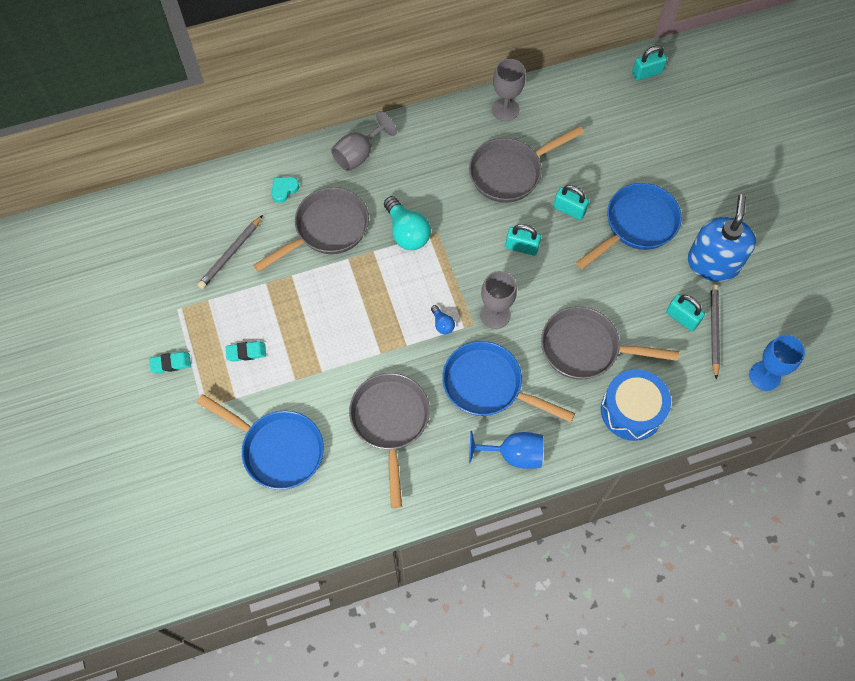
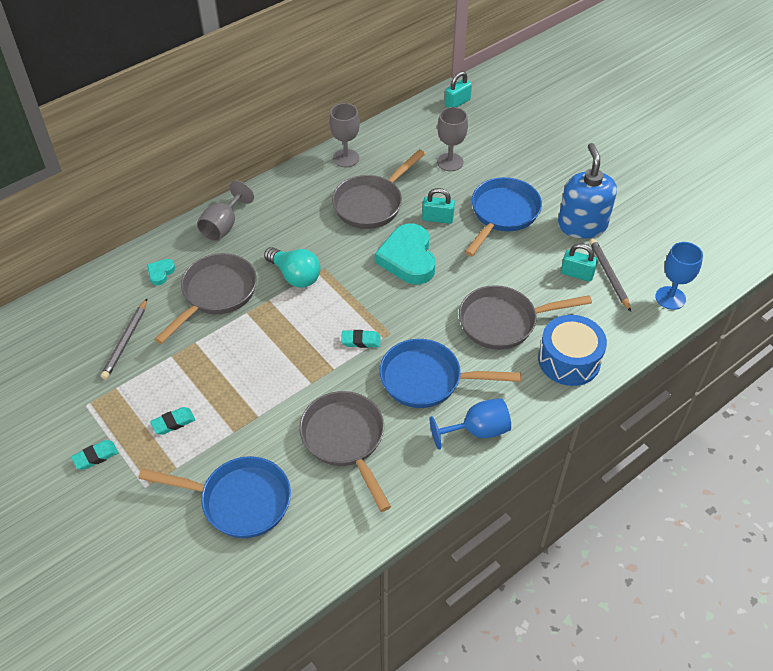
camera: 20 degrees left, 15 degrees down
blue light bulb [431,305,455,334] -> turquoise eraser [341,330,381,348]
grey goblet [480,271,517,329] -> grey goblet moved to [437,107,468,171]
turquoise padlock [505,224,541,256] -> turquoise heart [375,224,436,285]

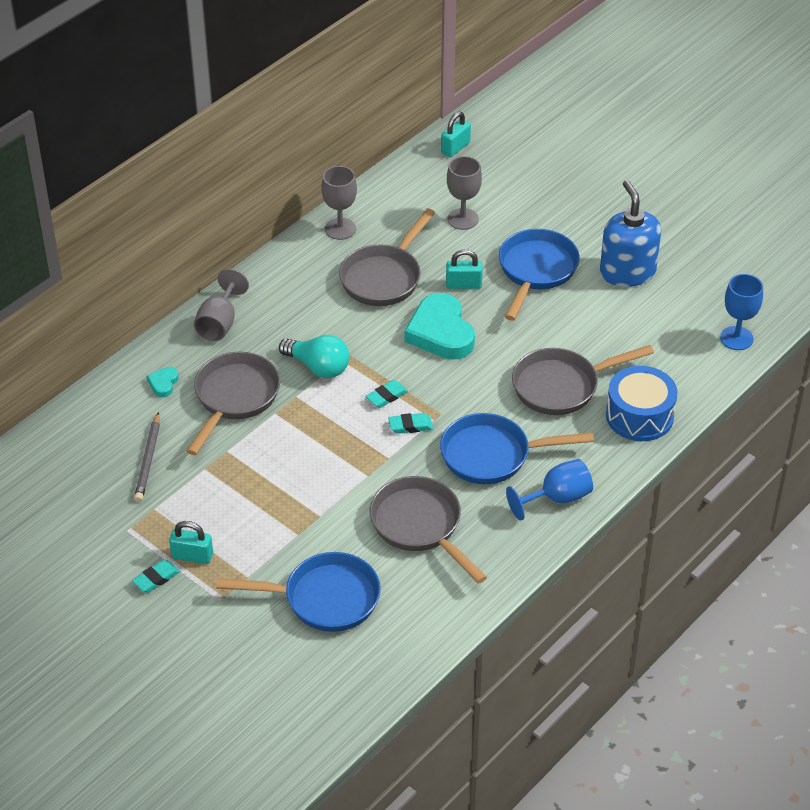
camera: 10 degrees left, 5 degrees down
turquoise eraser [150,407,195,435] -> turquoise eraser moved to [365,380,408,408]
turquoise padlock [561,243,598,282] -> turquoise padlock moved to [169,521,213,564]
grey pencil [590,239,631,312] -> none

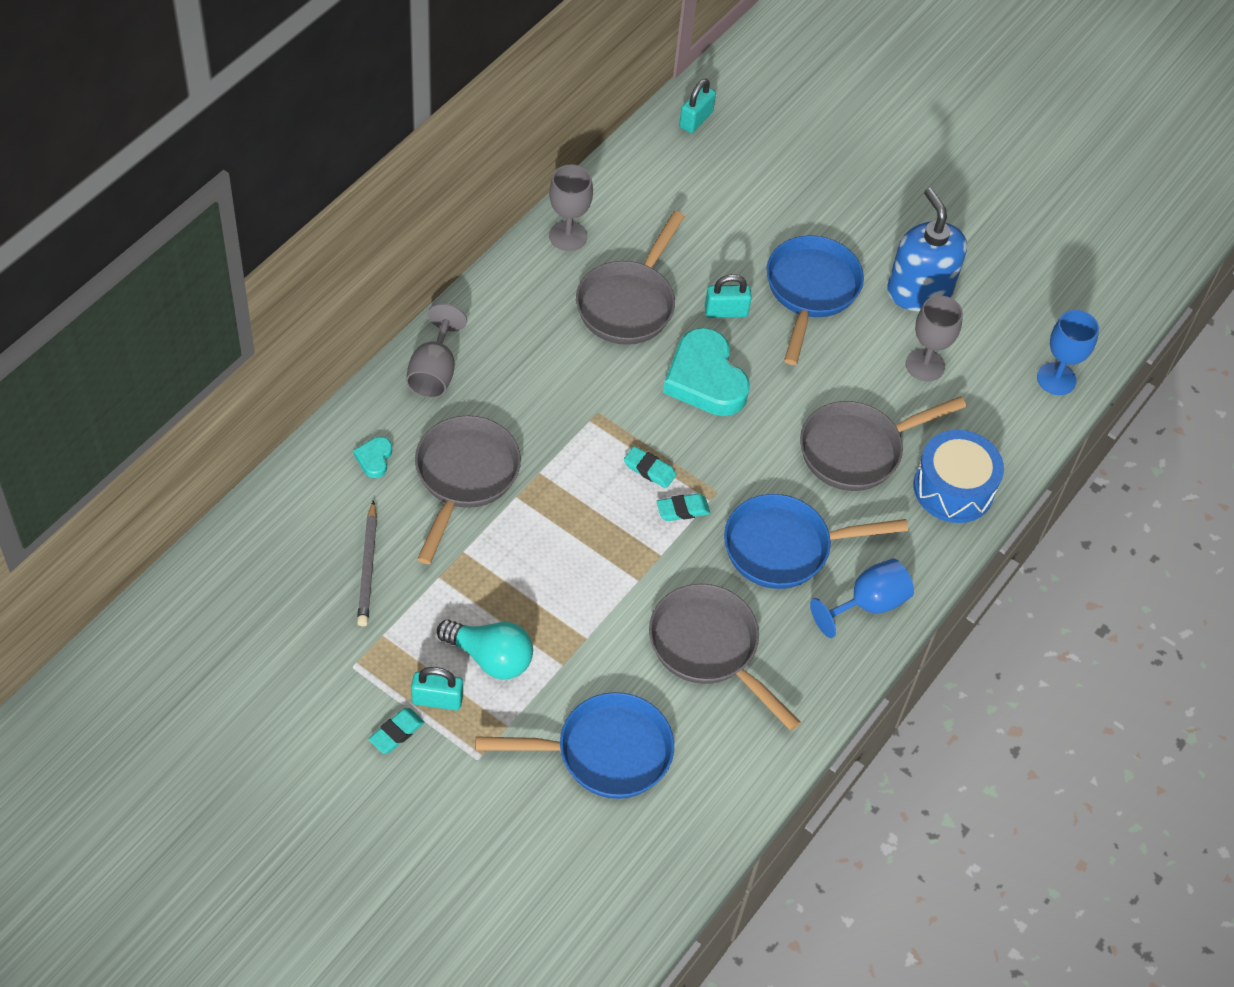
camera: 10 degrees left, 10 degrees up
turquoise light bulb [279,335,349,378] -> turquoise light bulb moved to [437,620,533,679]
turquoise eraser [365,380,408,408] -> turquoise eraser turned 75 degrees clockwise [624,446,677,488]
grey goblet [447,156,482,230] -> grey goblet moved to [906,296,963,381]

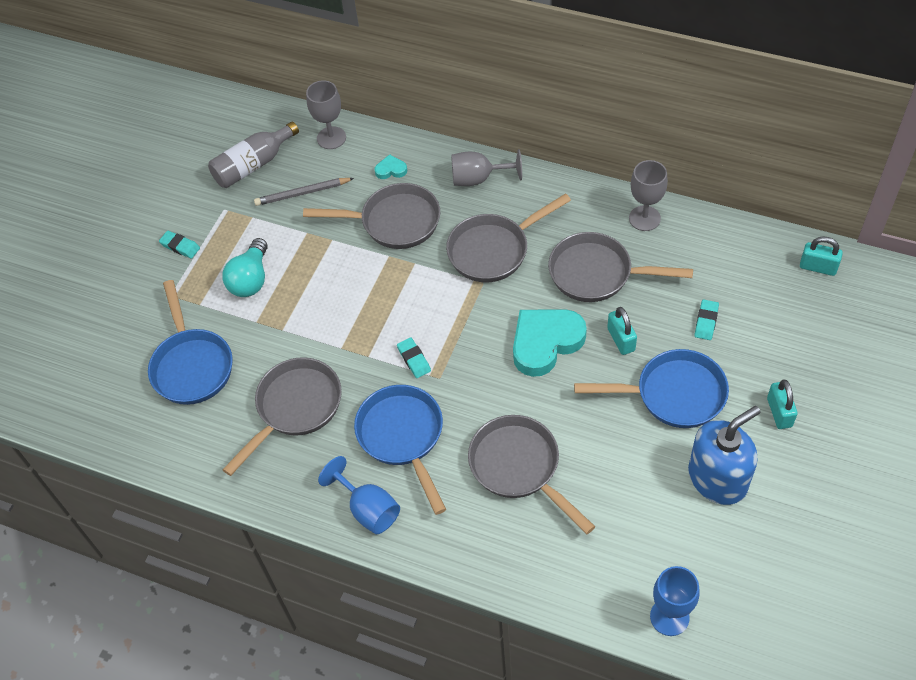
camera: 85 degrees right, 0 degrees up
turquoise padlock [411,667,463,711] -> turquoise padlock moved to [767,380,798,429]
turquoise eraser [624,446,677,488] -> turquoise eraser moved to [694,300,719,340]
grey goblet [906,296,963,381] -> grey goblet moved to [306,80,346,149]
blue drum [914,430,1004,523] -> none
none -> grey bottle [208,121,299,188]
none -> grey pan [446,193,571,282]

